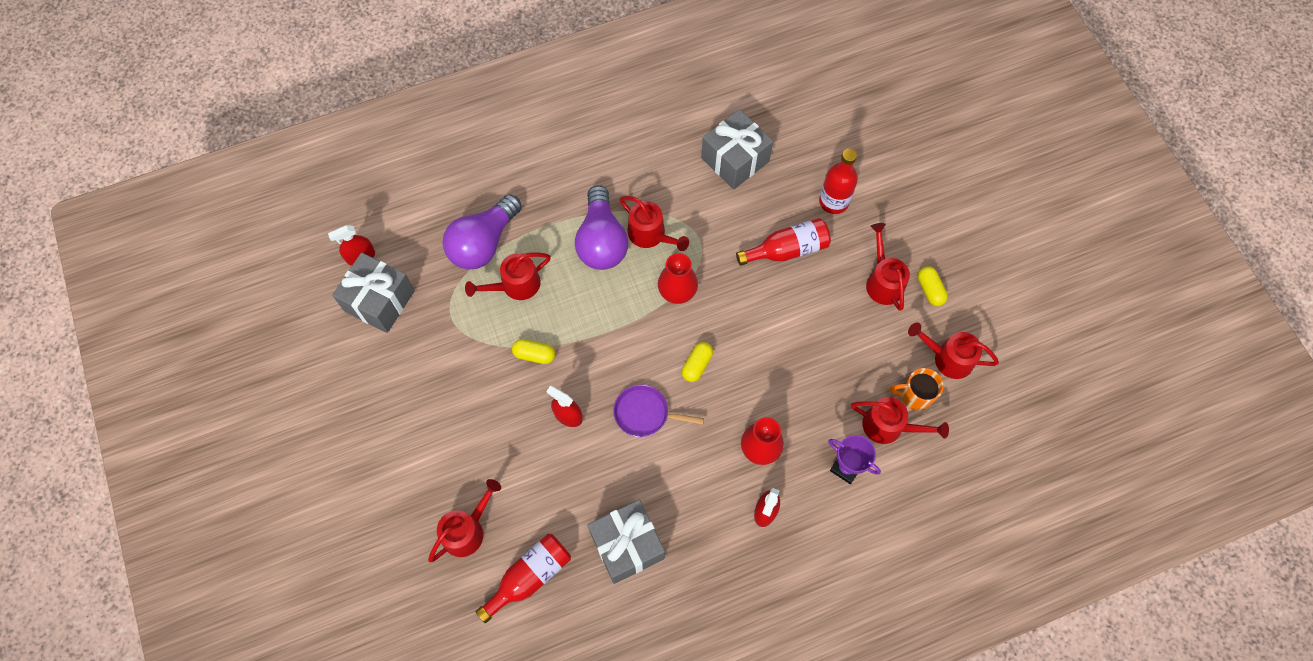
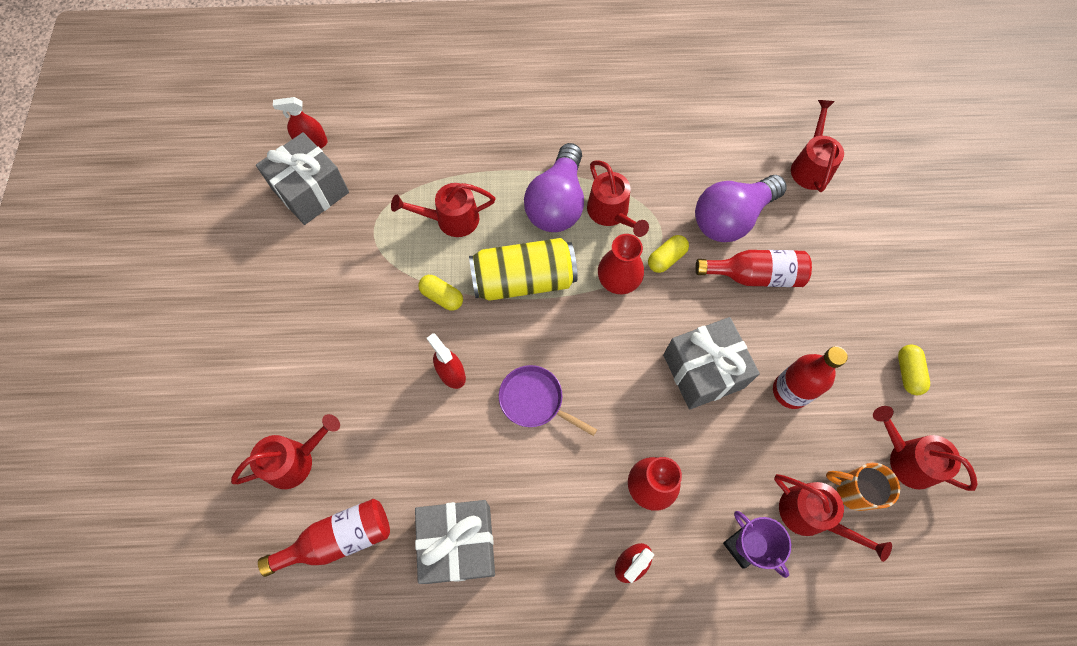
camera: 20 degrees right, 0 degrees up
purple light bulb [443,194,522,270] -> purple light bulb moved to [695,175,787,242]
yellow capsule [682,342,713,382] -> yellow capsule moved to [648,235,689,273]
grey gift [701,109,773,190] -> grey gift moved to [663,317,760,410]
red bottle [819,149,858,214] -> red bottle moved to [773,346,848,409]
red watering can [866,223,910,311] -> red watering can moved to [791,100,844,192]
none -> yellow can [469,238,578,301]

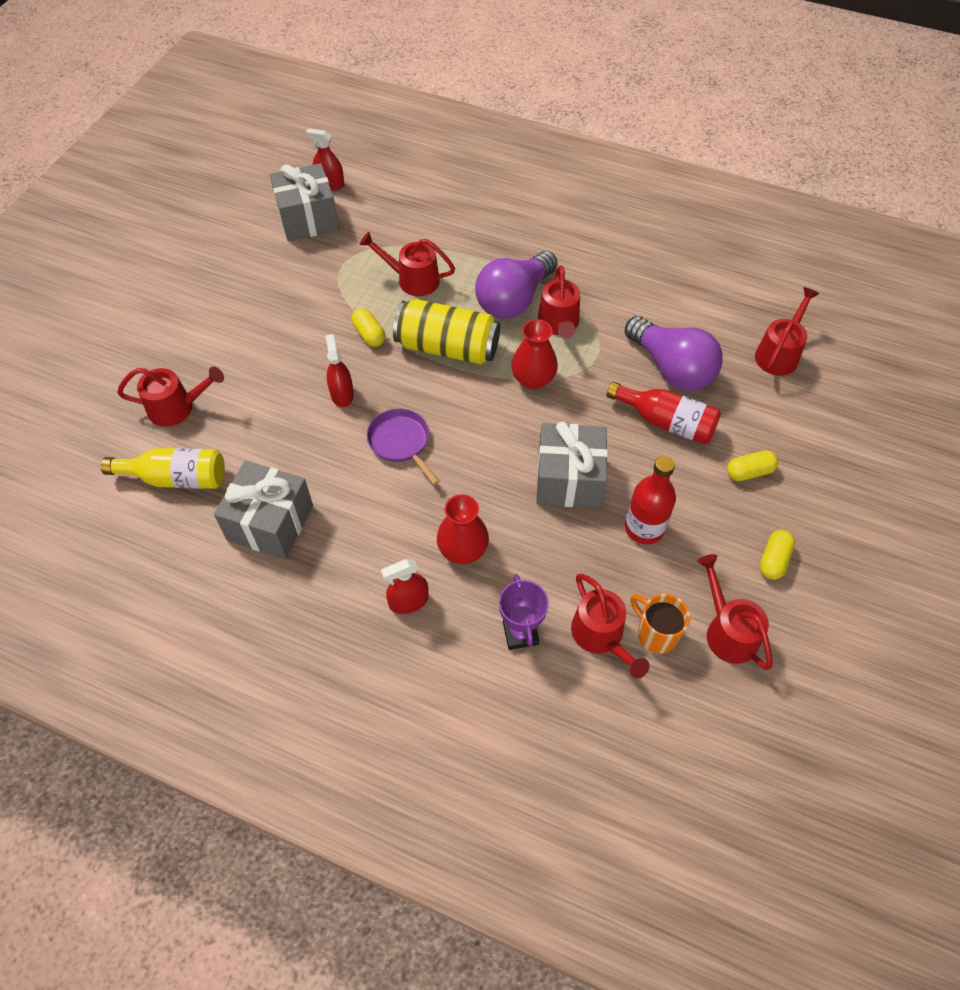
camera: 25 degrees right, 10 degrees down
red bottle [258,499,390,577] -> yellow bottle [101,448,225,489]
yellow capsule [648,235,689,273] -> yellow capsule moved to [727,450,778,481]
purple light bulb [695,175,787,242] -> purple light bulb turned 120 degrees counterclockwise [625,316,723,391]

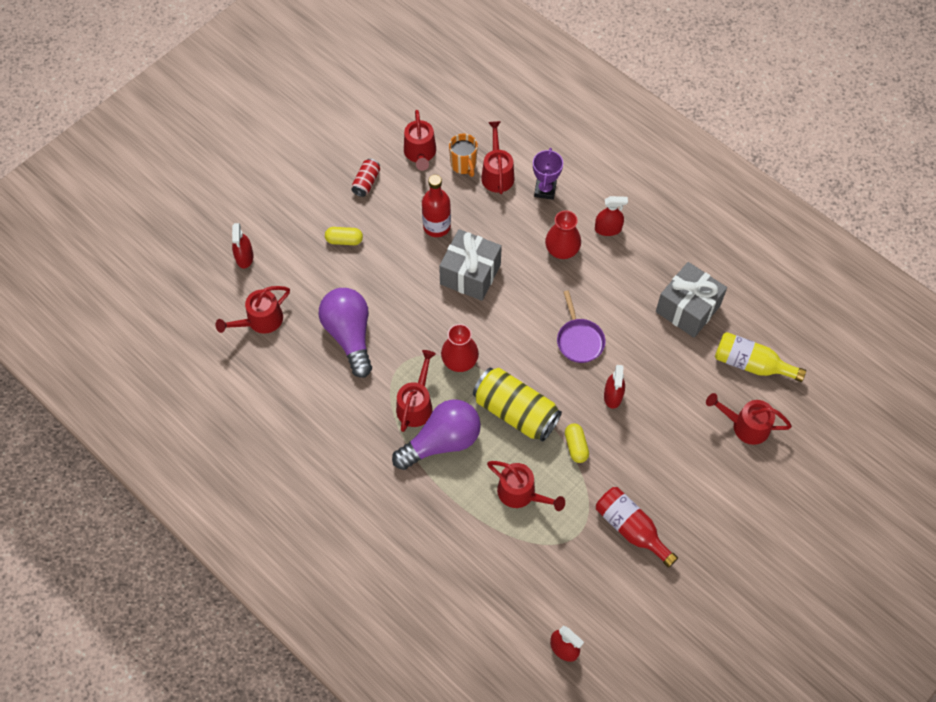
camera: 160 degrees left, 5 degrees up
grey gift [270,163,339,241] -> none
red bottle [607,382,721,445] -> red bottle moved to [596,487,678,568]
yellow capsule [760,530,795,580] -> red can [352,159,380,197]
none -> red spray bottle [232,223,253,268]

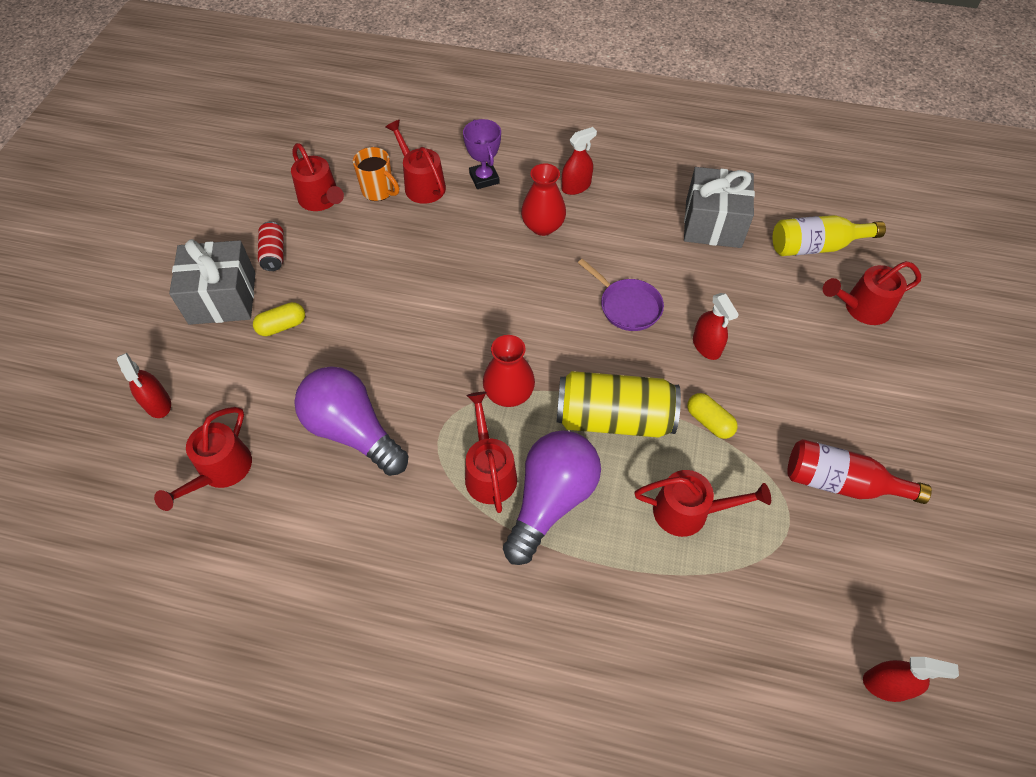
camera: 30 degrees left, 5 degrees down
red bottle [422,175,451,237] -> none
grey gift [439,229,502,301] -> grey gift moved to [169,239,256,325]

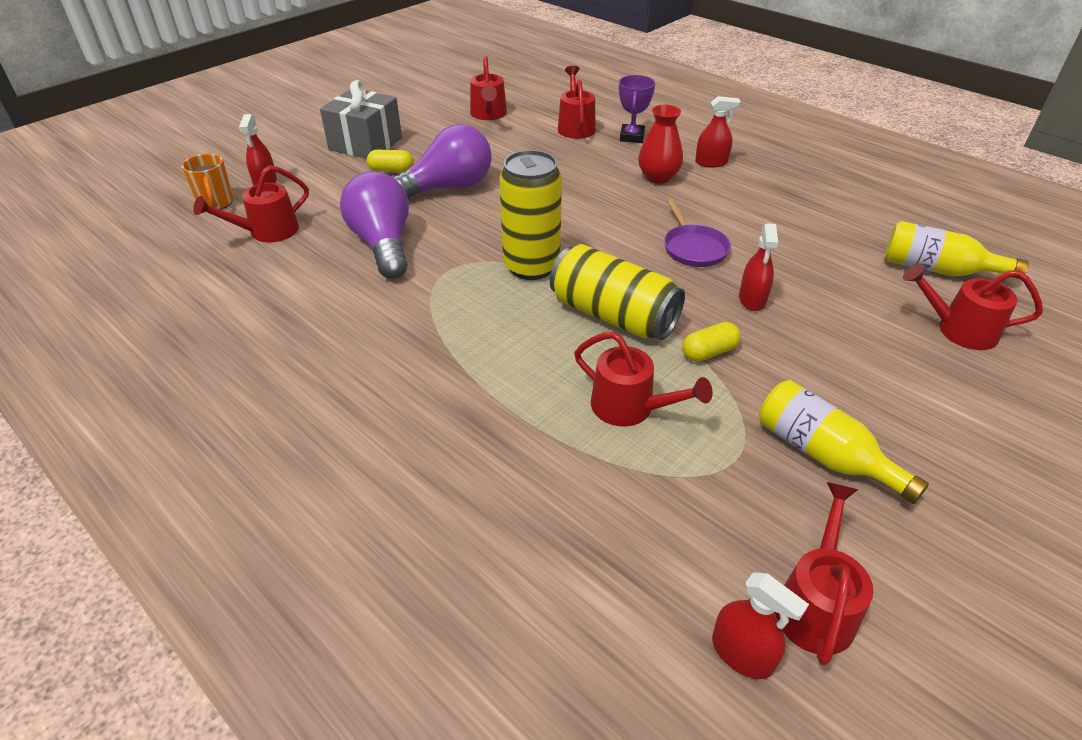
camera: 30 degrees right, 15 degrees down
red can [258,222,284,271] -> none
orange mug [353,147,399,201] -> orange mug moved to [181,153,233,209]
red watering can [465,392,517,513] -> red watering can moved to [775,482,874,665]
red vase [483,335,535,407] -> yellow can [499,150,562,280]
purple light bulb [503,431,601,565] -> purple light bulb moved to [393,124,492,198]
grey gift [684,167,755,248] -> none
yellow capsule [687,393,738,439] -> yellow capsule turned 75 degrees clockwise [682,322,741,362]
red bottle [787,439,932,504] -> yellow bottle [759,380,929,504]

